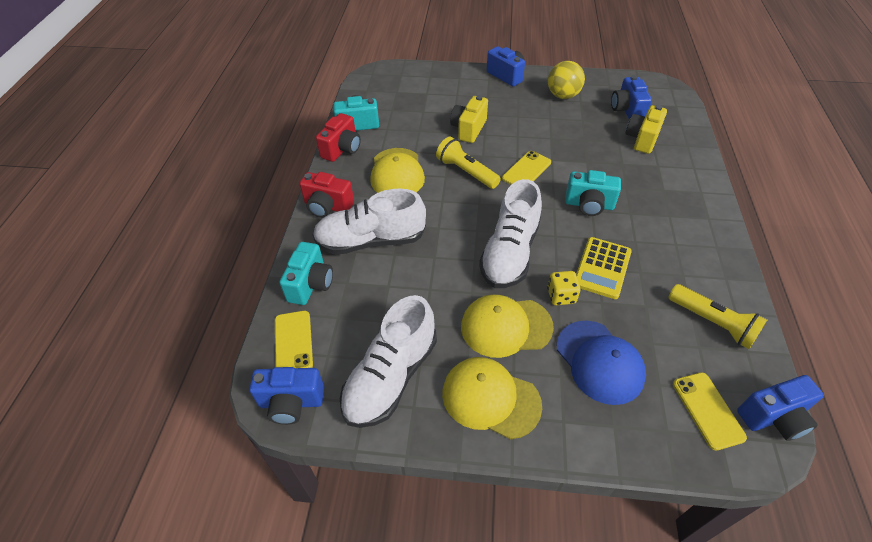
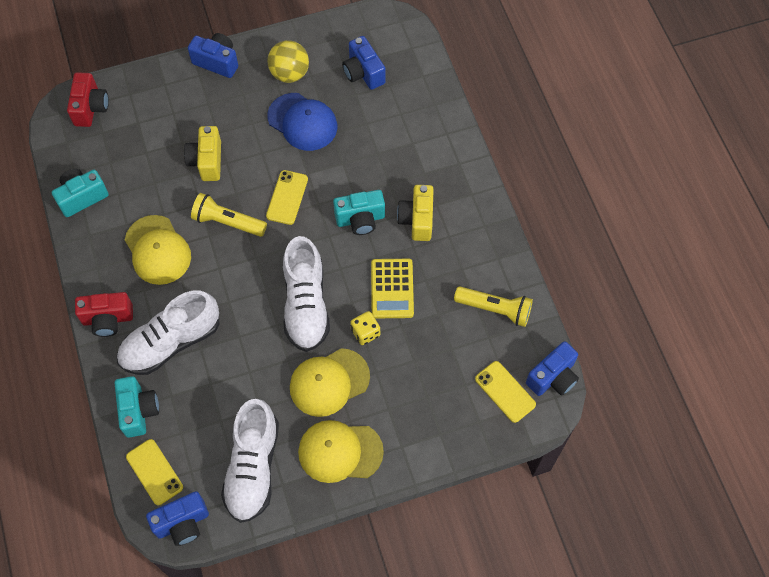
camera: 25 degrees left, 15 degrees up
red camera [316,113,361,162] -> red camera moved to [67,72,109,127]
blue cap [557,321,646,405] -> blue cap moved to [267,93,337,151]
yellow camera [625,105,667,154] -> yellow camera moved to [397,185,434,241]

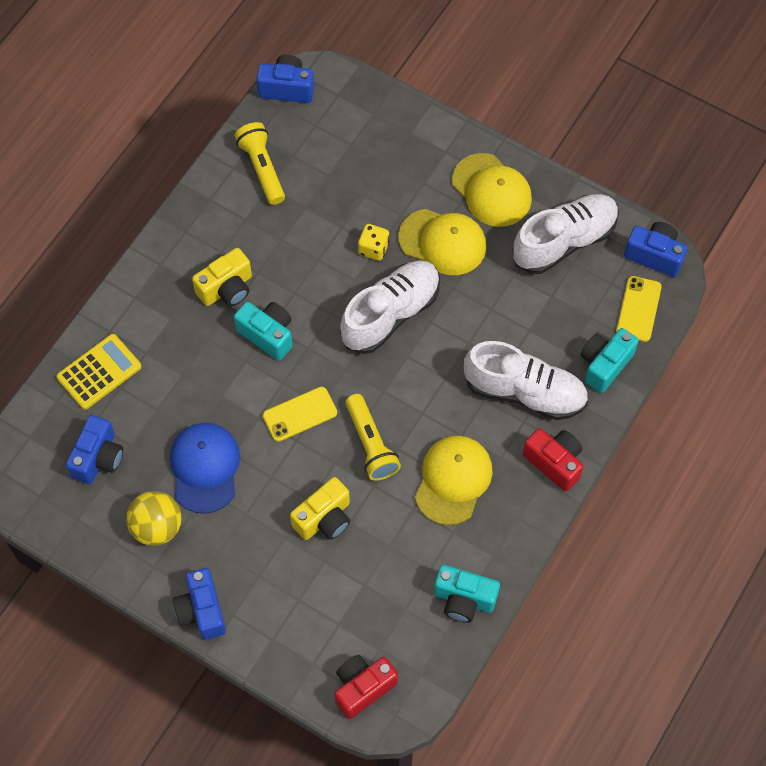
camera: 130 degrees left, 0 degrees up
yellow calculator [371,259,414,319] -> yellow calculator moved to [56,334,141,410]
yellow phone [475,361,536,423] -> none

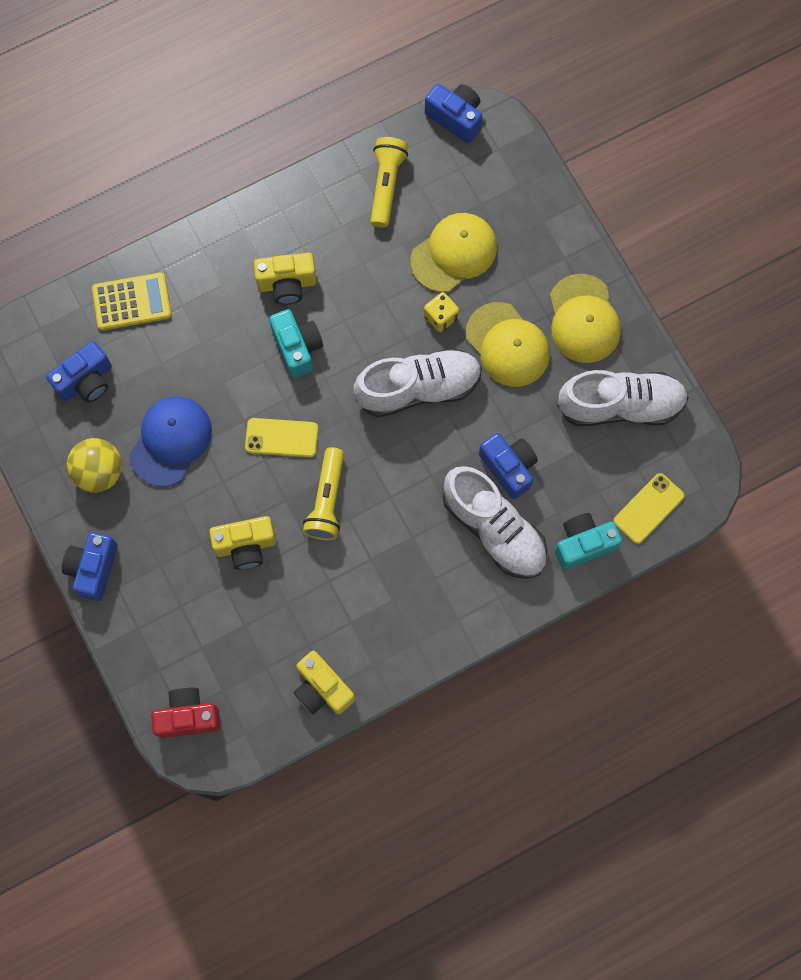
camera: 30 degrees right, 10 degrees up
yellow cap [415,436,493,525] -> yellow cap moved to [411,213,497,292]
turquoise camera [434,565,500,623] -> yellow camera [293,651,355,715]
red camera [523,428,583,491] -> none
blue camera [624,222,687,277] -> blue camera moved to [479,433,538,499]

